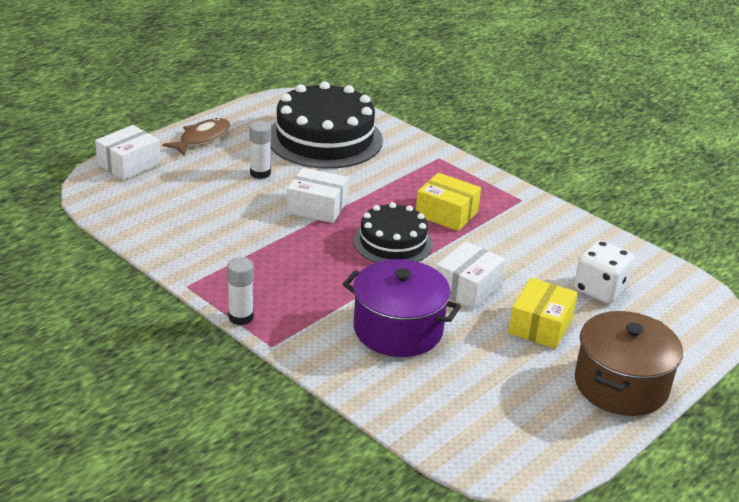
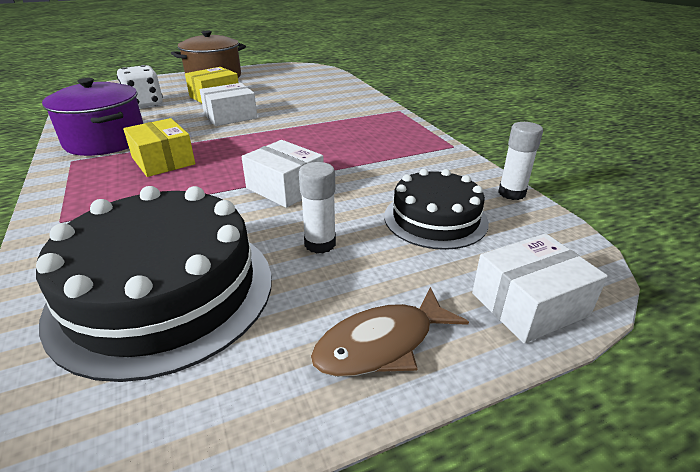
camera: 155 degrees left, 0 degrees up
white glue stick [227,257,254,325] -> white glue stick moved to [498,122,543,200]
purple pot [343,259,461,357] -> purple pot moved to [42,78,143,156]
black cake [353,202,433,263] -> black cake moved to [384,169,489,250]

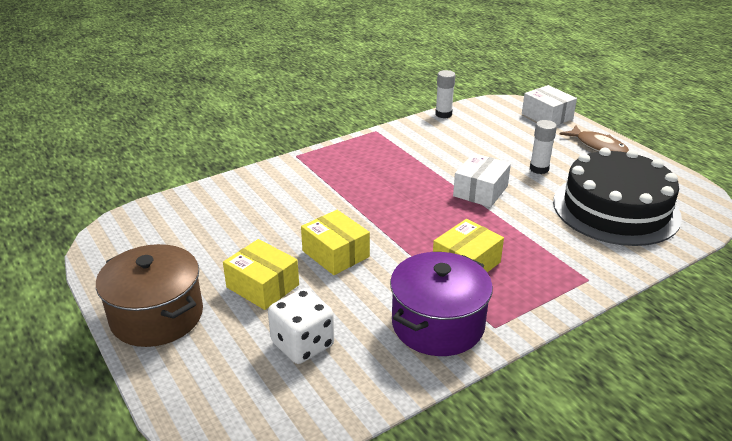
camera: 100 degrees left, 0 degrees up
white box [200,83,257,126] -> yellow box [301,210,370,275]
black cake [384,169,489,250] -> none

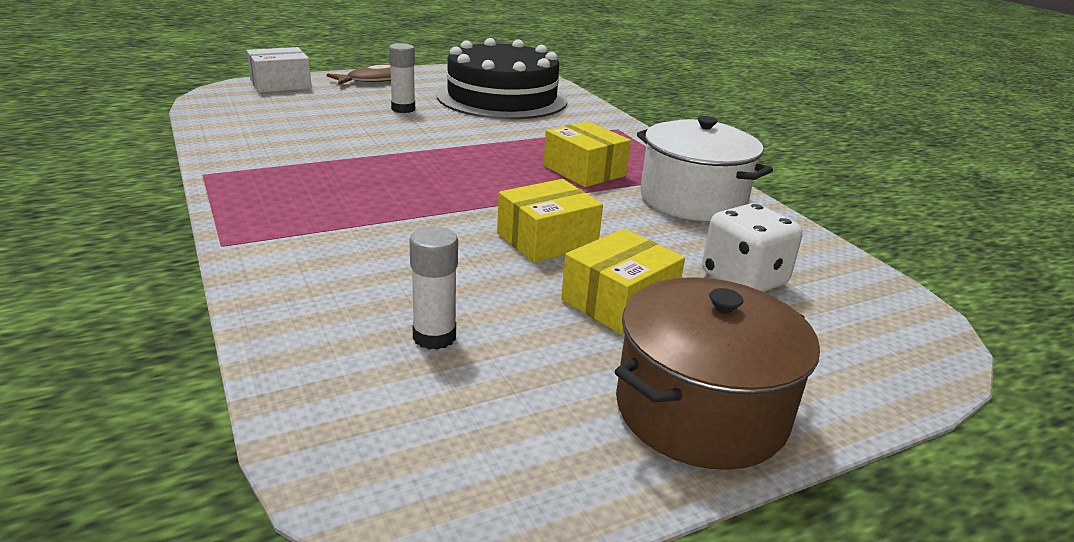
camera: 85 degrees left, 5 degrees down
purple pot [390,252,493,356] -> white pot [637,116,773,221]
white glue stick [435,70,455,118] -> white glue stick moved to [410,227,458,350]
white box [453,153,511,207] -> none

